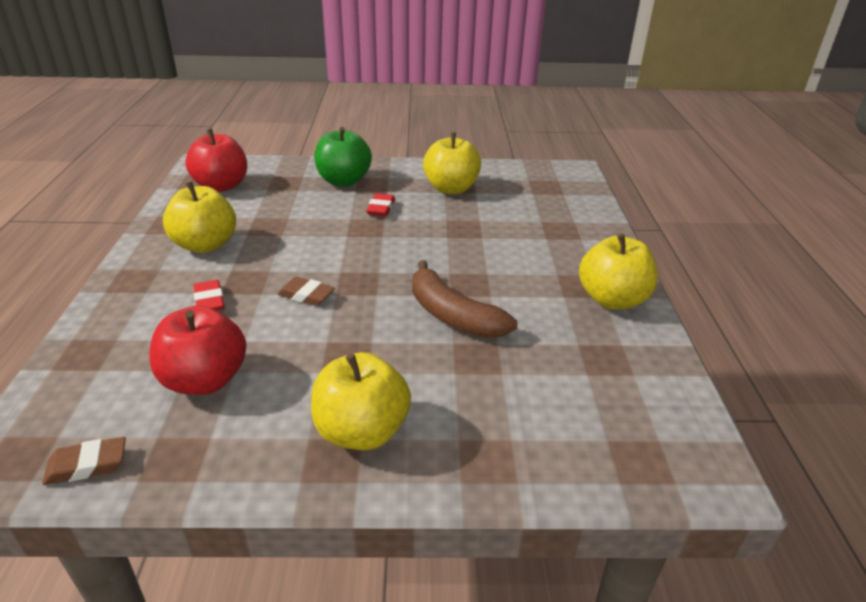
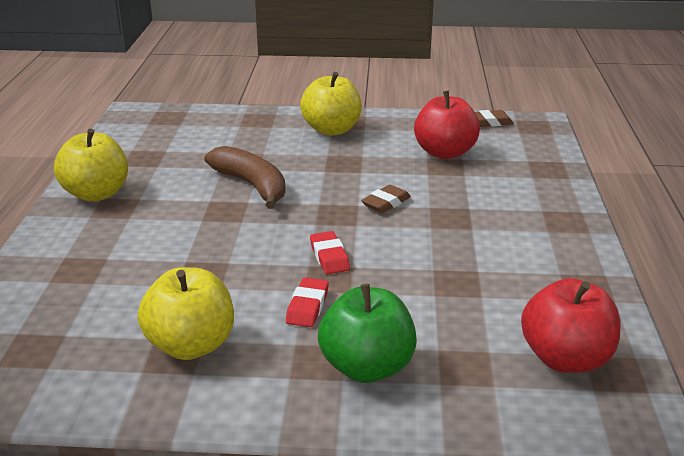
camera: 175 degrees left, 5 degrees down
yellow apple [163,181,236,253] -> none
red eraser [193,280,225,311] -> red eraser moved to [310,231,350,274]
brown eraser [277,277,335,306] -> brown eraser turned 75 degrees counterclockwise [361,185,411,213]

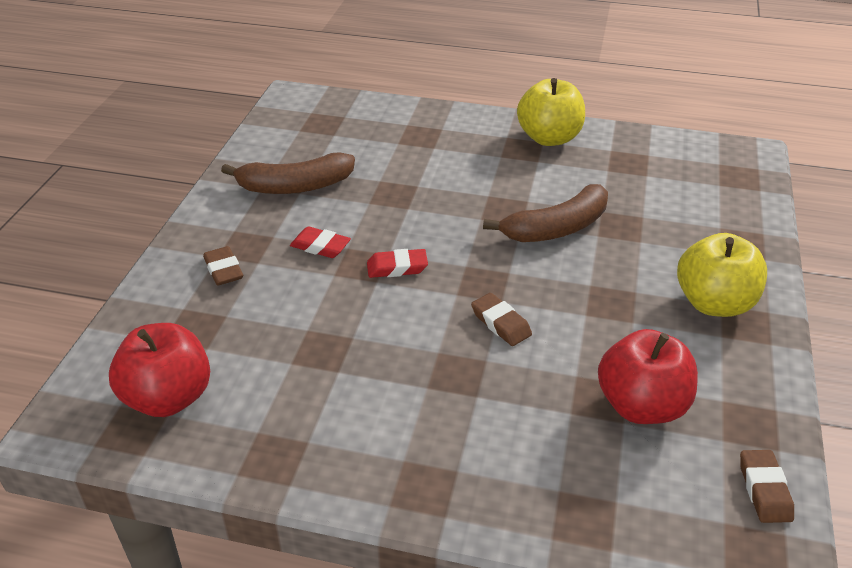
camera: 100 degrees right, 10 degrees up
yellow apple [138,267,234,360] -> brown banana [221,152,355,194]
green apple [318,284,417,383] -> brown eraser [203,246,243,285]

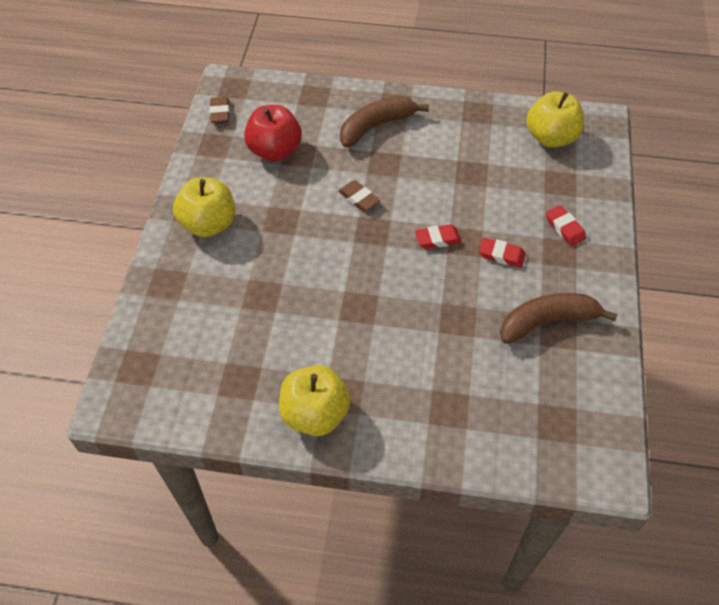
camera: 175 degrees right, 15 degrees up
red apple [109,323,210,417] -> yellow apple [527,91,584,148]
brown eraser [203,246,243,285] -> red eraser [546,205,586,246]
brown banana [483,184,608,242] -> brown banana moved to [340,96,429,147]

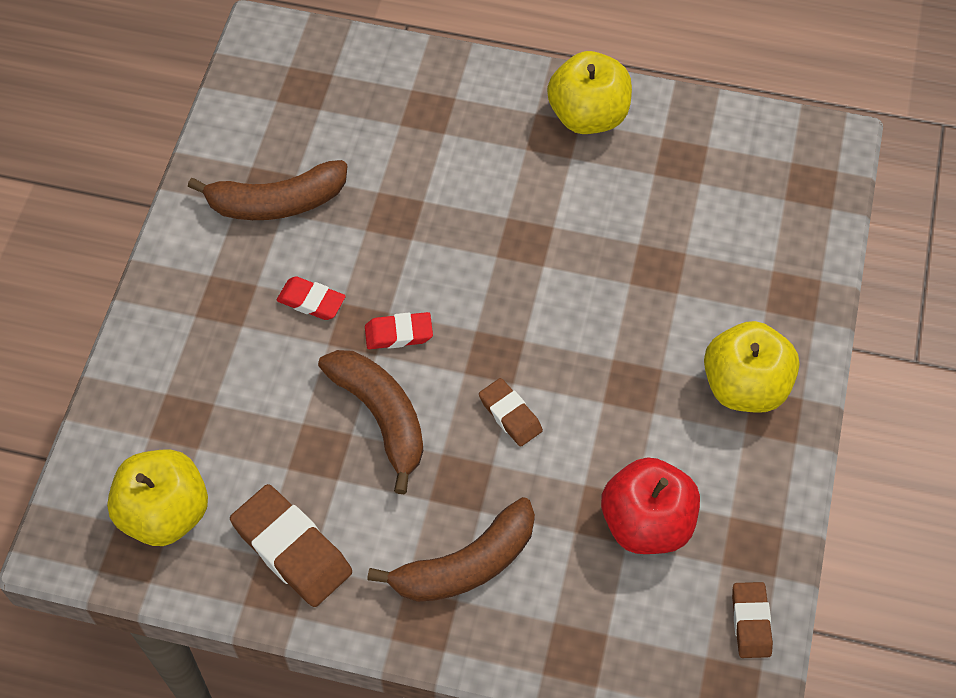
camera: 175 degrees left, 5 degrees up
red eraser [546,205,586,246] -> none
none -> brown eraser [230,484,352,607]
none -> brown banana [318,350,423,494]

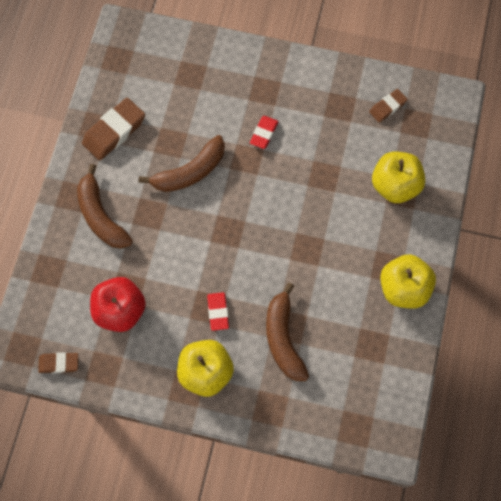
camera: 90 degrees right, 10 degrees up
yellow apple [107,450,208,546] -> yellow apple moved to [372,152,425,203]
brown banana [188,160,347,220] -> brown banana moved to [266,282,309,381]
red eraser [365,312,433,349] -> red eraser moved to [207,292,229,331]
brown eraser [479,378,543,447] -> brown eraser moved to [369,89,408,123]

